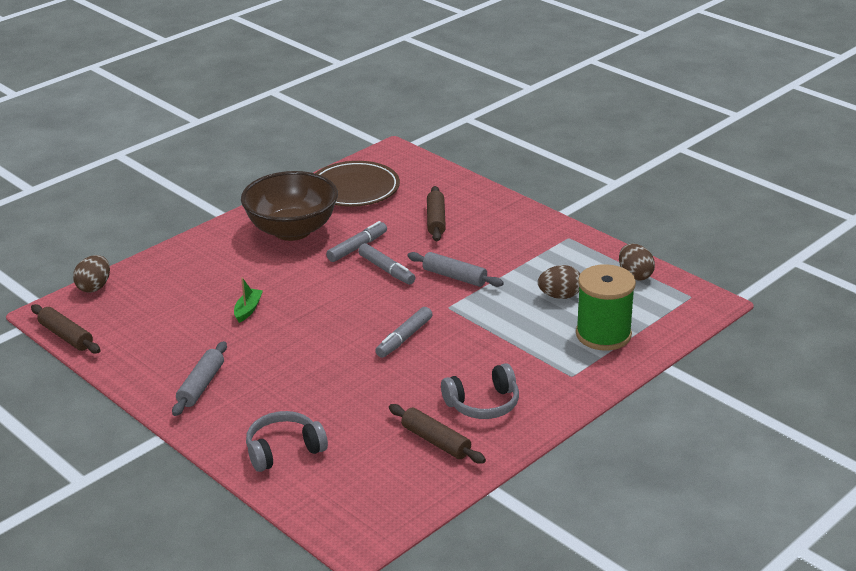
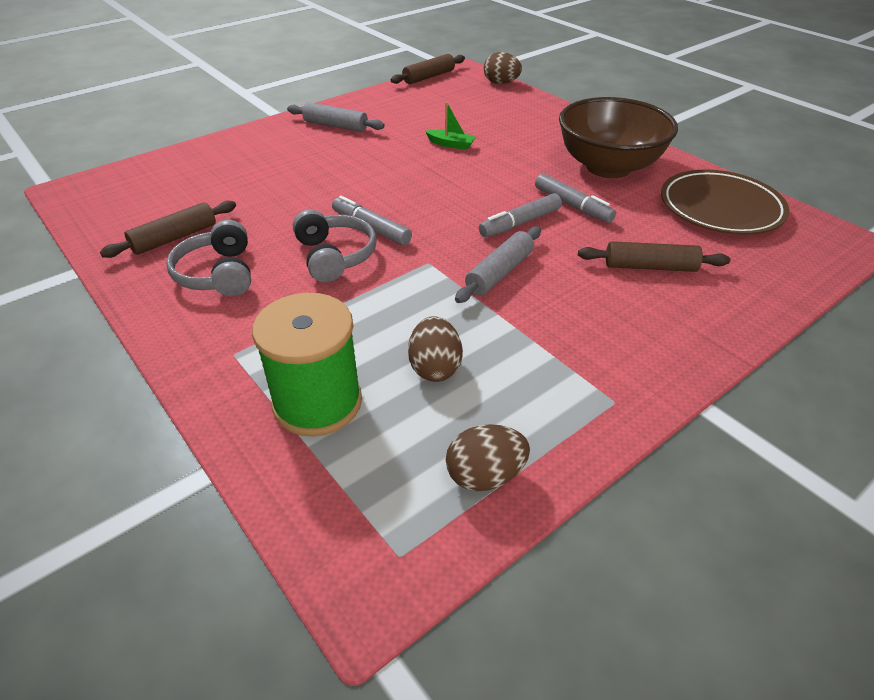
camera: 95 degrees right, 10 degrees up
grey headphones [246,411,328,472] -> grey headphones moved to [293,209,377,282]

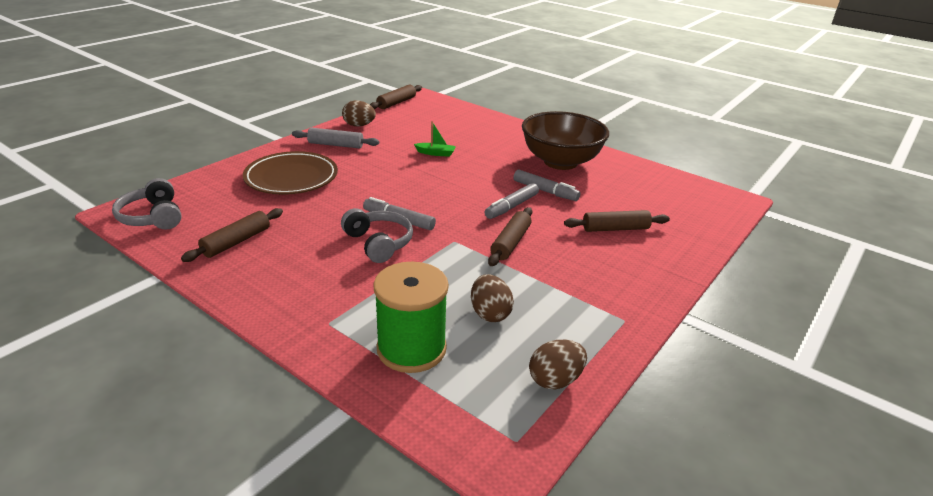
camera: 15 degrees left, 10 degrees down
grey headphones [166,220,251,296] -> grey headphones moved to [112,178,182,230]
grey rolling pin [455,226,541,303] -> brown rolling pin [488,207,532,266]
brown egg [484,52,522,84] -> brown egg moved to [342,101,376,126]
brown plate [661,170,790,235] -> brown plate moved to [243,151,338,195]

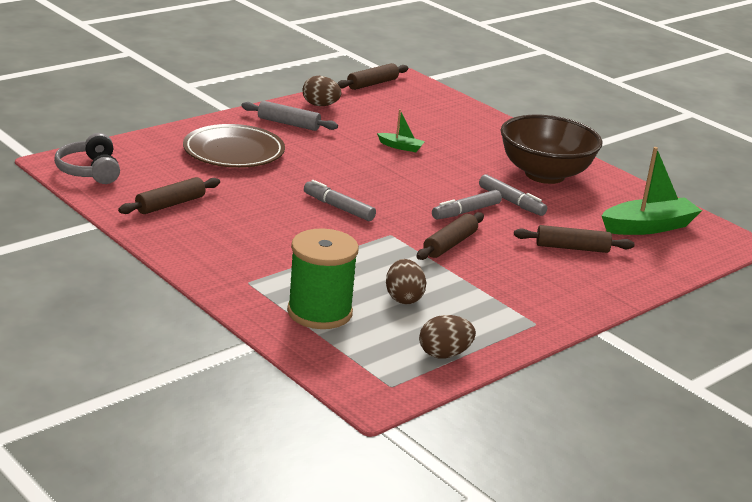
camera: 10 degrees right, 5 degrees down
grey headphones [341,208,413,263] -> none
none -> green boat [602,147,702,235]

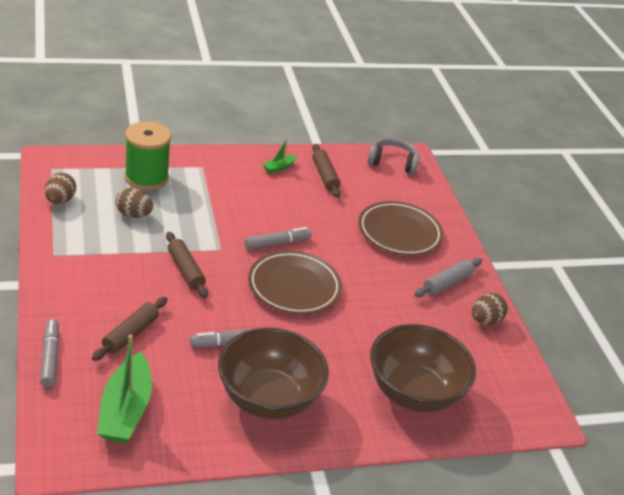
camera: 115 degrees right, 10 degrees up
brown rolling pin [337,63,408,90] -> none
green boat [377,109,425,152] -> green boat moved to [262,139,297,174]
grey marker [432,190,502,220] -> grey marker moved to [40,319,59,387]
none -> brown plate [248,251,342,315]
none -> brown bowl [370,324,476,412]

